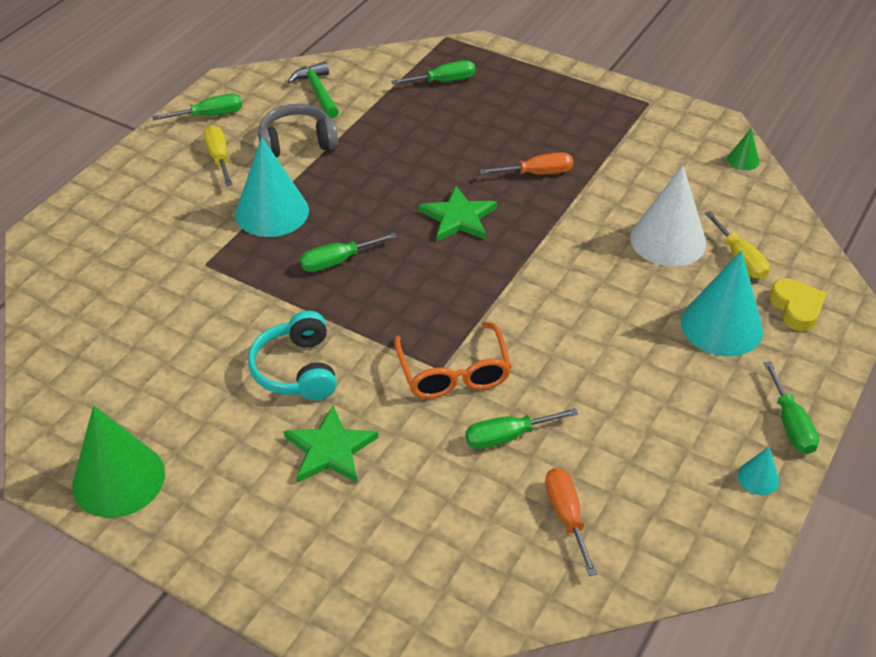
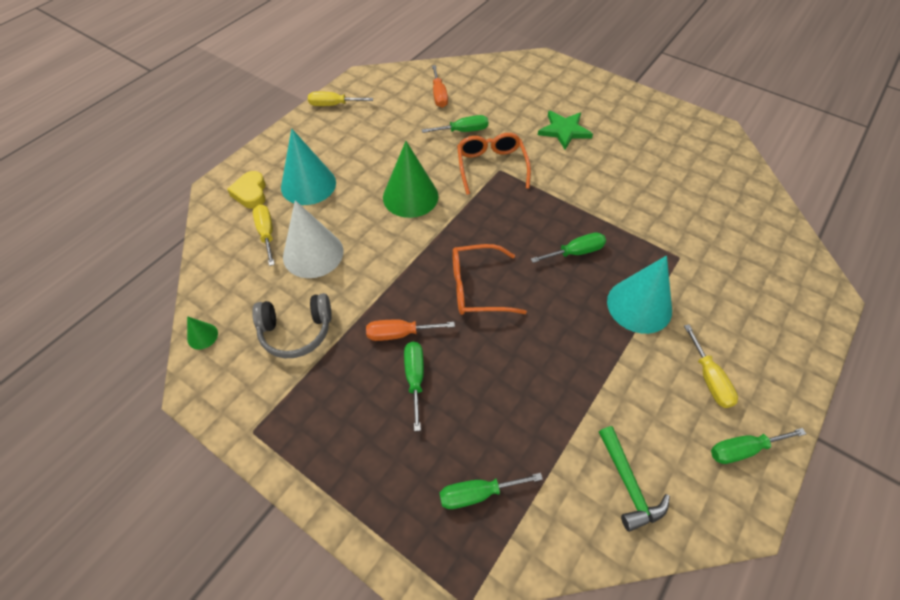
camera: 175 degrees left, 10 degrees up
green cone [72,405,165,518] -> green cone moved to [383,141,439,218]
turquoise headphones [248,311,337,401] -> none
grey headphones [258,104,338,158] -> grey headphones moved to [252,293,332,358]
green star [419,186,497,241] -> orange glasses [452,244,527,315]
turquoise cone [738,447,779,495] -> yellow screwdriver [308,91,373,106]
green screwdriver [764,361,819,454] -> green screwdriver moved to [404,342,424,431]

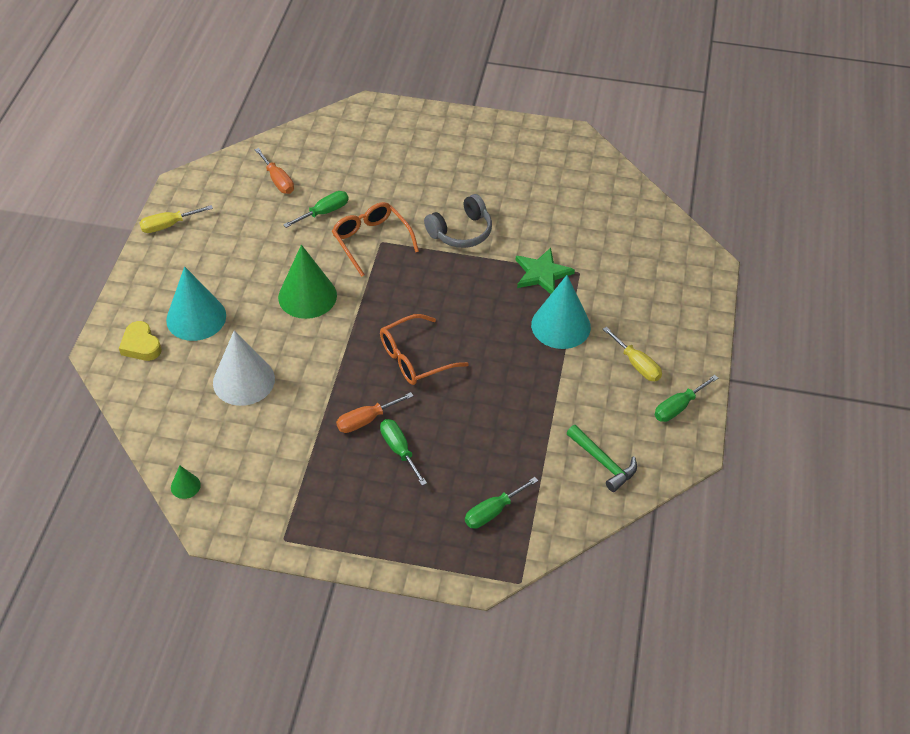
camera: 25 degrees left, 5 degrees down
grey headphones [252,293,332,358] -> grey headphones moved to [424,194,492,248]
yellow screwdriver [253,204,275,266] -> none
green screwdriver [531,232,606,263] -> none
green star [538,111,593,149] -> green star moved to [516,248,575,294]

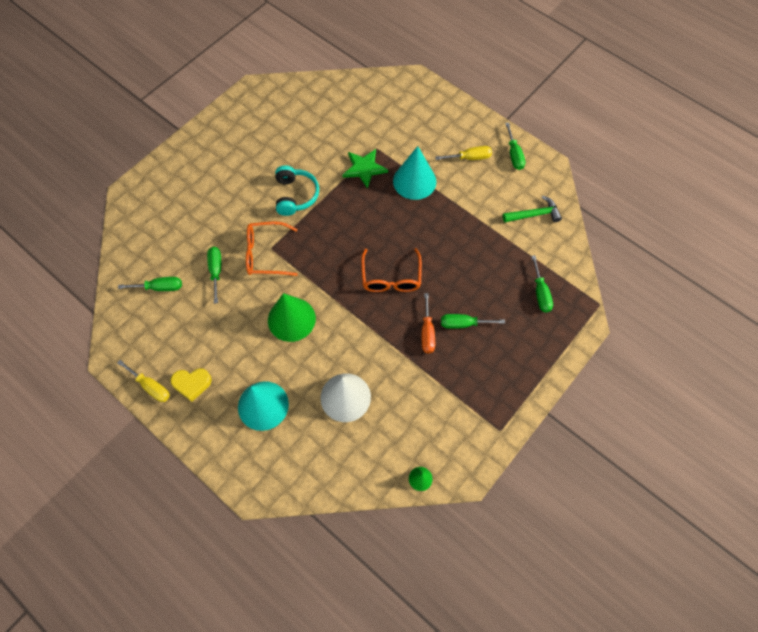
camera: 60 degrees left, 15 degrees up
yellow heart [119,321,162,361] -> yellow heart moved to [170,368,212,402]
yellow screwdriver [139,205,213,233] -> yellow screwdriver turned 60 degrees counterclockwise [117,360,170,402]
orange screwdriver [254,148,294,194] -> green screwdriver [118,277,182,291]
grey headphones [424,194,492,248] -> turquoise headphones [275,165,319,216]

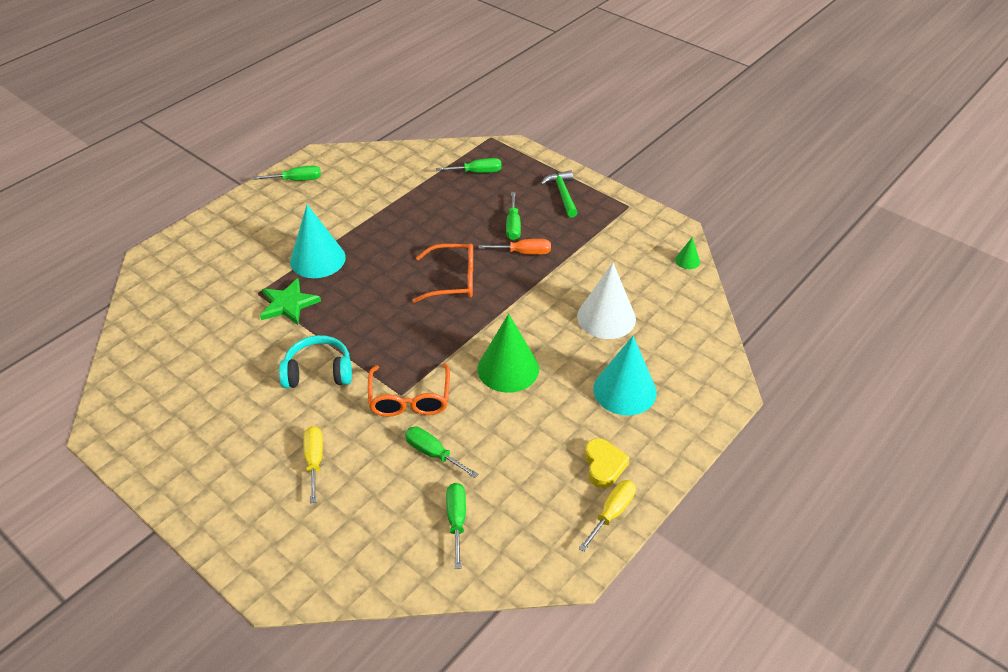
camera: 90 degrees left, 20 degrees down
green screwdriver [207,247,221,304] -> green screwdriver turned 45 degrees clockwise [405,427,478,478]
yellow screwdriver [435,146,492,160] -> yellow screwdriver moved to [303,426,323,503]
green hammer [503,196,562,223] -> green hammer moved to [540,170,578,218]

